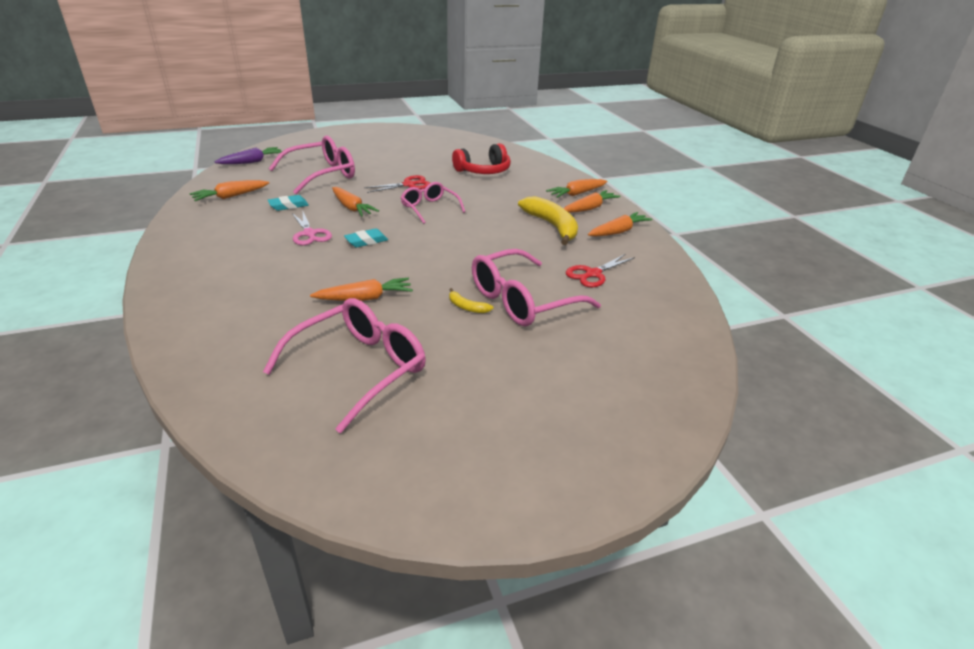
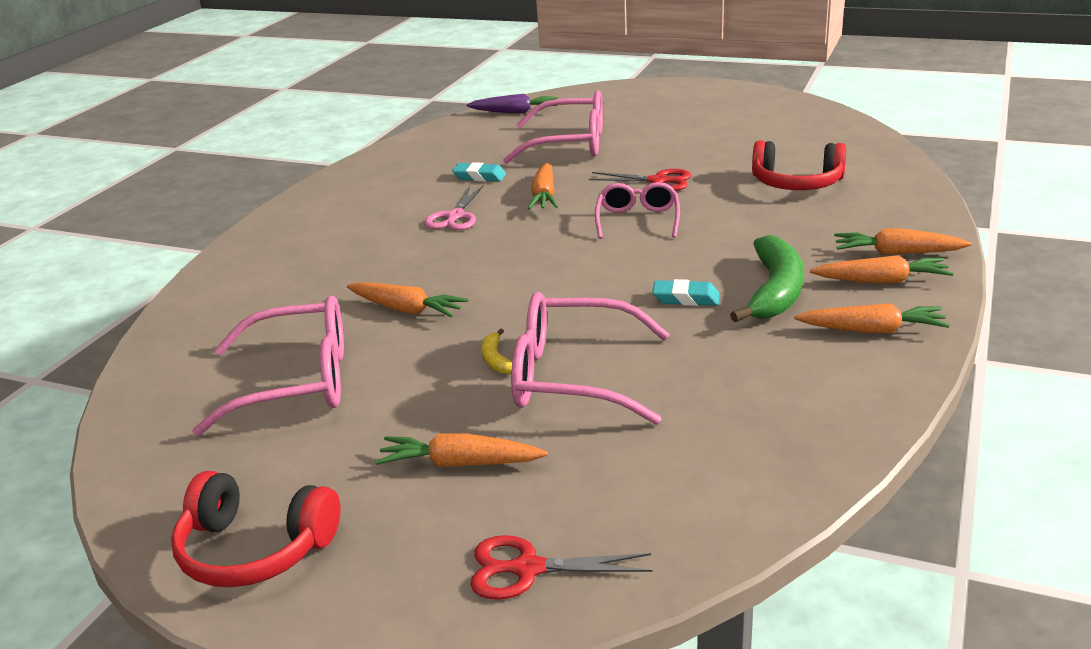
camera: 45 degrees right, 5 degrees down
orange carrot [189,180,269,201] -> orange carrot moved to [375,433,548,467]
turquoise eraser [344,229,388,247] -> turquoise eraser moved to [652,279,720,306]
yellow banana [518,196,578,245] -> green banana [730,235,804,322]
red scissors [566,254,635,288] -> red scissors moved to [470,535,653,600]
none -> red headphones [171,471,340,587]

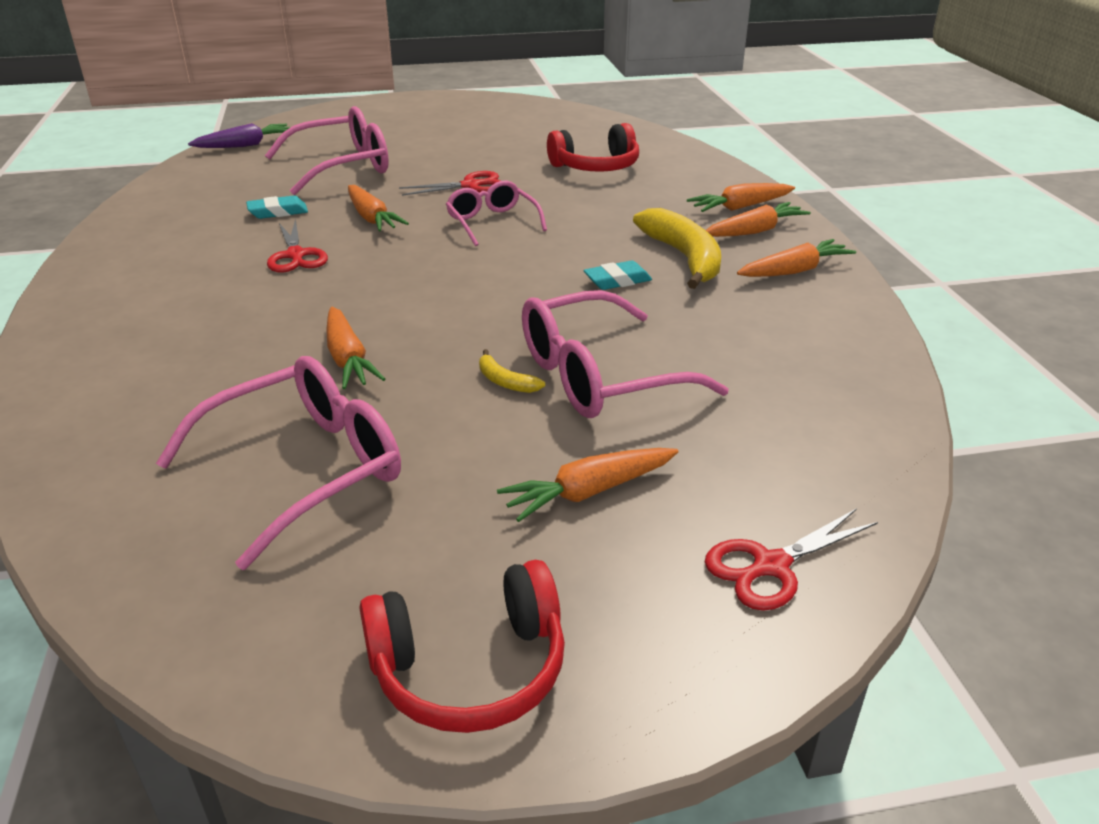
camera: 35 degrees left, 5 degrees up
orange carrot [347,282,468,317] -> orange carrot turned 75 degrees clockwise [326,307,385,389]
pink scissors [424,185,484,230] -> red scissors [267,219,328,273]
green banana [730,235,804,322] -> yellow banana [633,208,721,289]

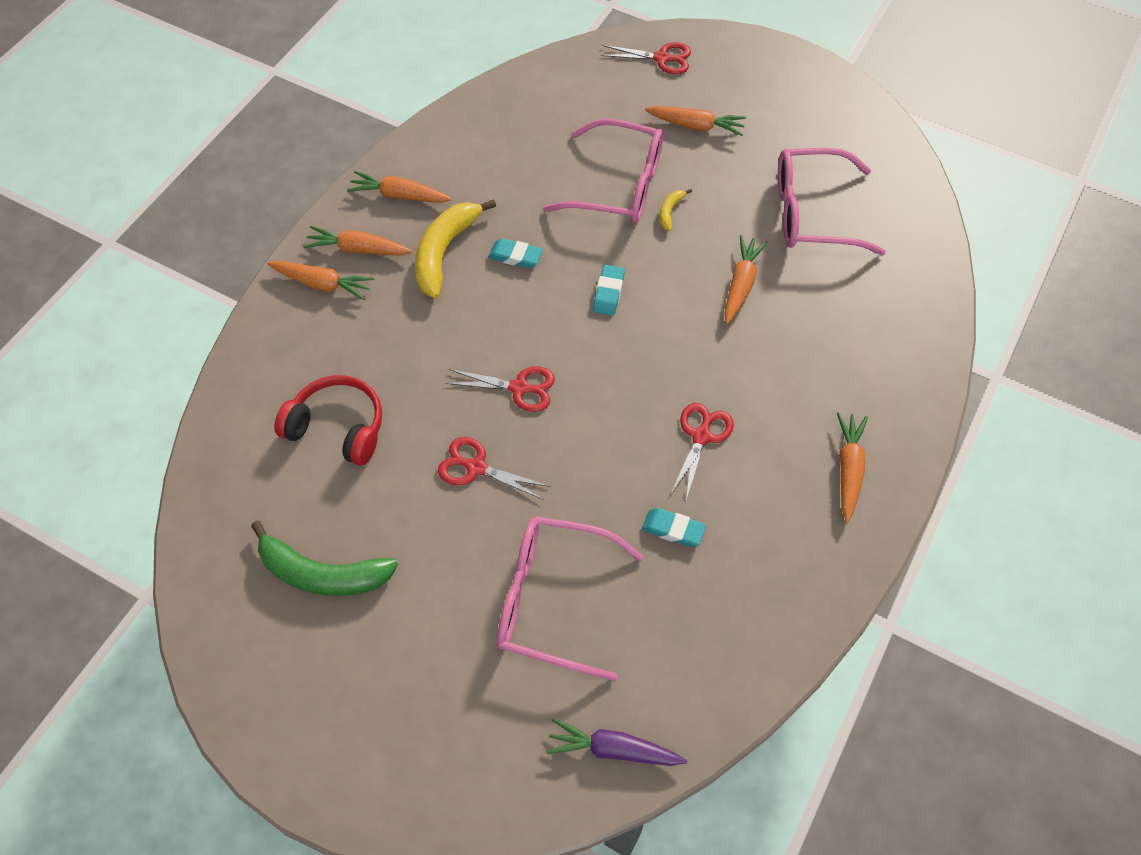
camera: 140 degrees left, 25 degrees up
orange carrot [348,185,409,231] -> orange carrot moved to [837,412,868,522]
red headphones [359,560,565,733] -> none
pink glasses [446,181,547,246] -> red scissors [445,367,555,412]
yellow banana [479,349,545,393] -> yellow banana turned 150 degrees counterclockwise [660,189,692,231]
none -> green banana [251,521,398,596]
none -> turquoise eraser [593,265,625,316]

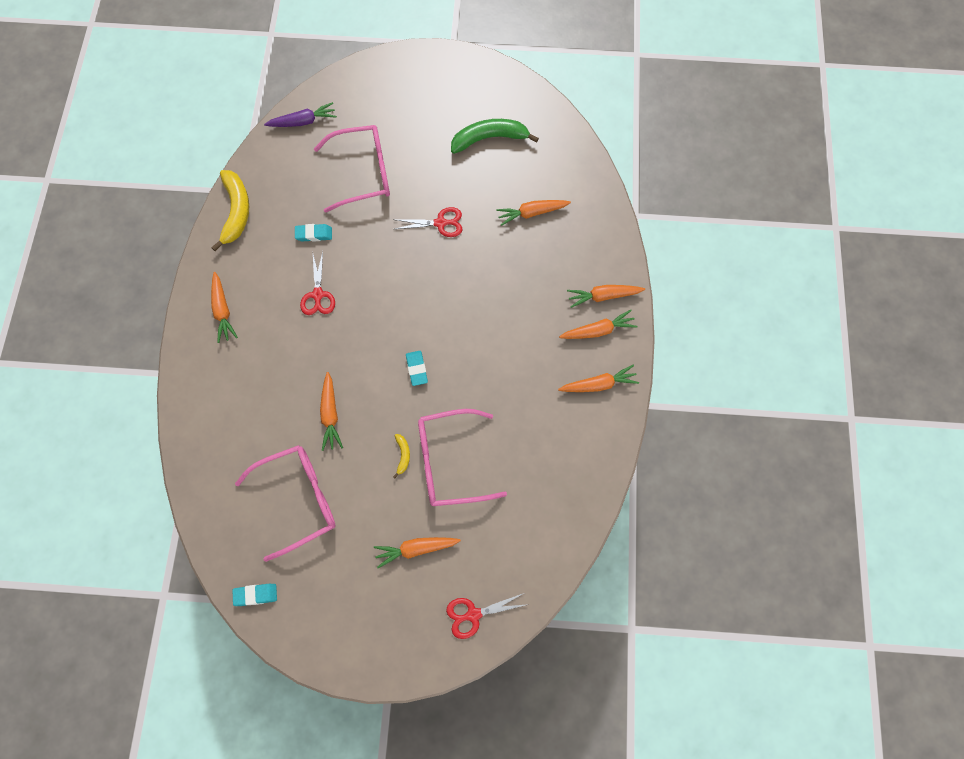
camera: 155 degrees right, 10 degrees up
red headphones [274,375,382,466] -> orange carrot [496,200,571,226]
yellow banana [415,199,496,298] -> yellow banana moved to [211,170,249,251]
red scissors [445,367,555,412] -> none
turquoise eraser [488,238,543,268] -> turquoise eraser moved to [232,584,277,606]

